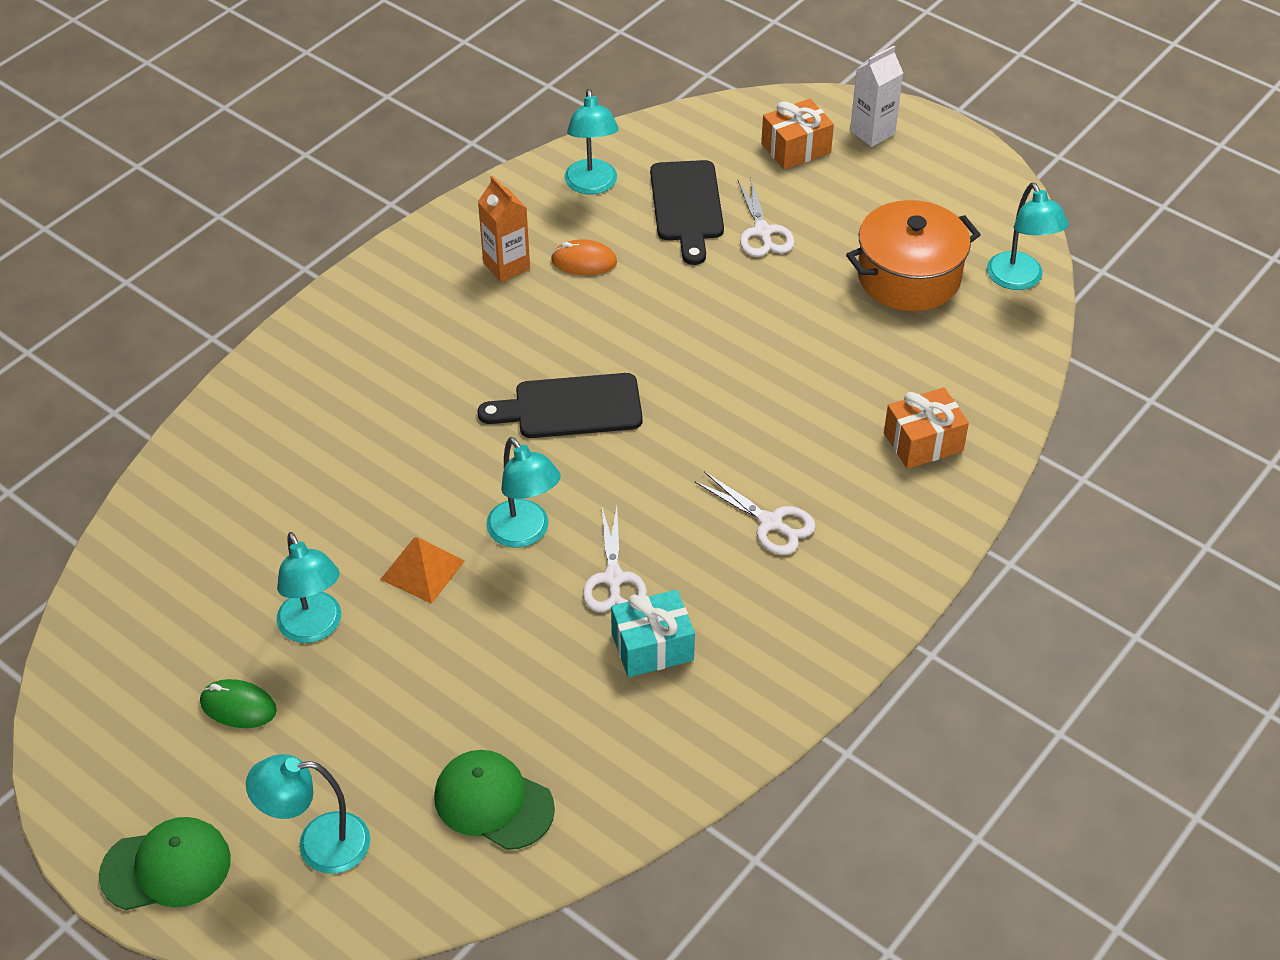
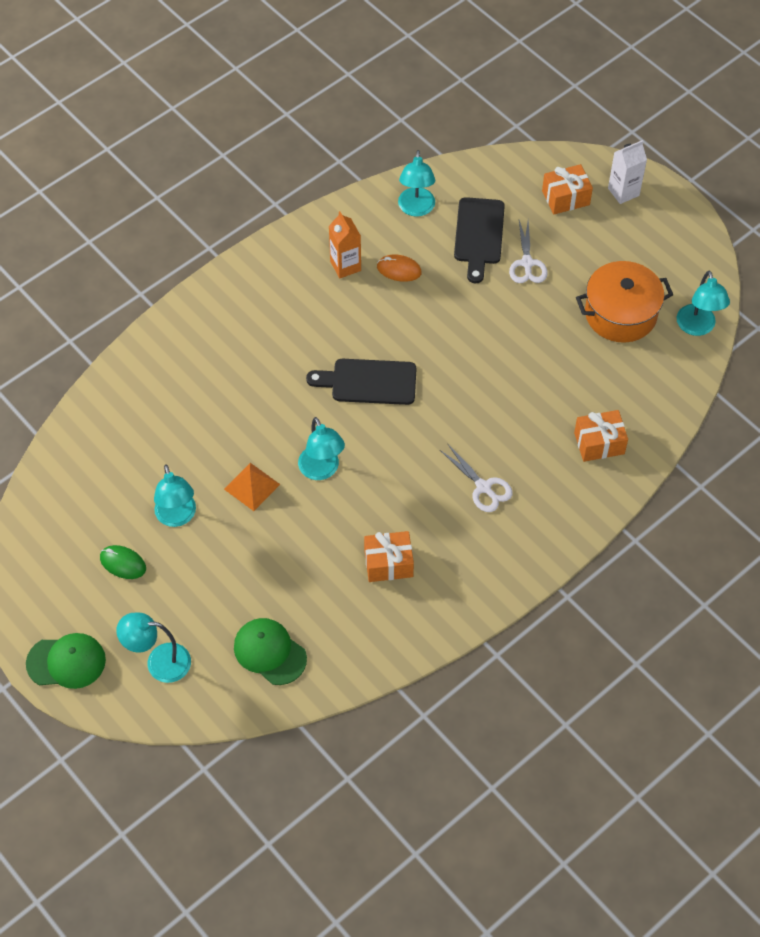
camera: 10 degrees right, 10 degrees up
white scissors [583,506,647,612] -> none
turquoise gift [611,590,695,677] -> orange gift [364,531,414,582]

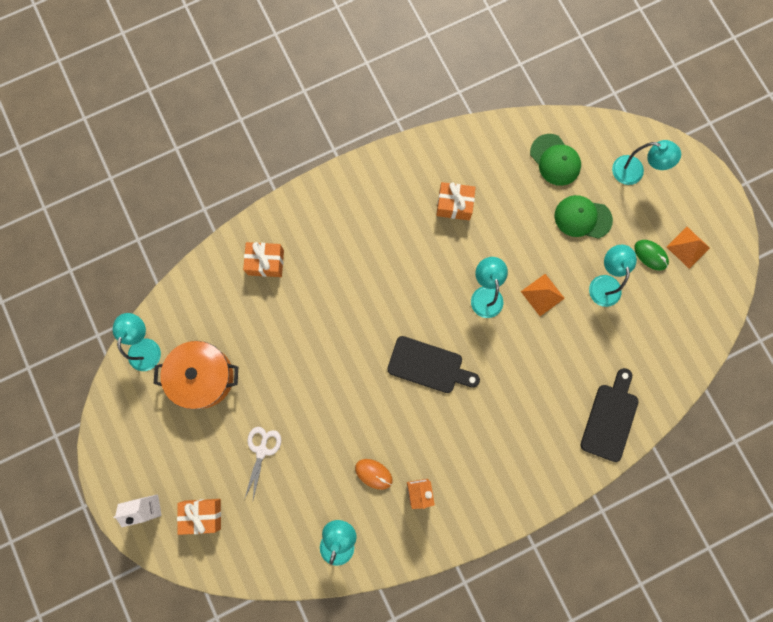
camera: 165 degrees left, 20 degrees up
green cap [26,633,106,689] -> green cap moved to [554,195,613,239]
white scissors [440,445,513,512] -> none
black cutting board [454,197,505,283] -> black cutting board moved to [580,368,639,462]
none -> orange pyramid [667,227,710,269]

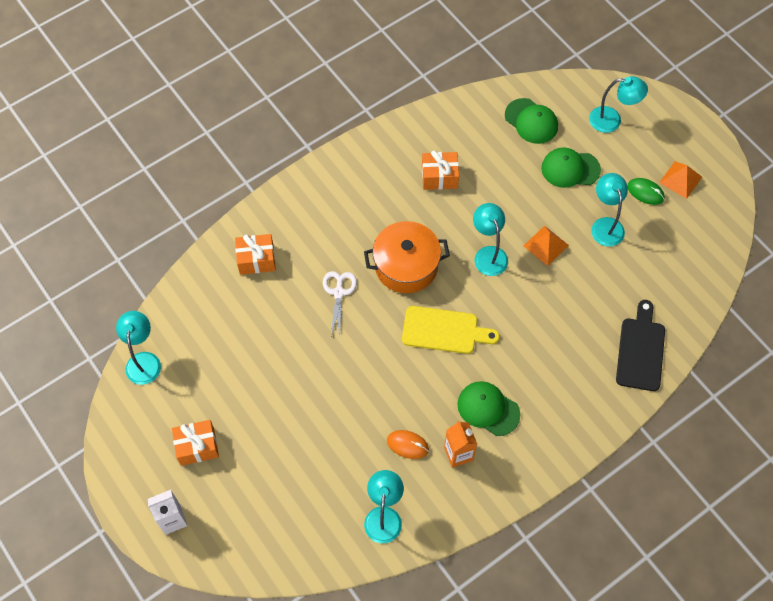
camera: 10 degrees left, 15 degrees down
orange pot [154,341,238,409] -> orange pot moved to [364,221,450,293]
orange gift [177,499,221,535] -> orange gift moved to [172,420,219,466]
white scissors [244,427,281,500] -> white scissors moved to [323,271,357,339]
black cutting board [387,336,480,393] -> yellow cutting board [402,306,500,354]
none -> green cap [458,381,521,436]

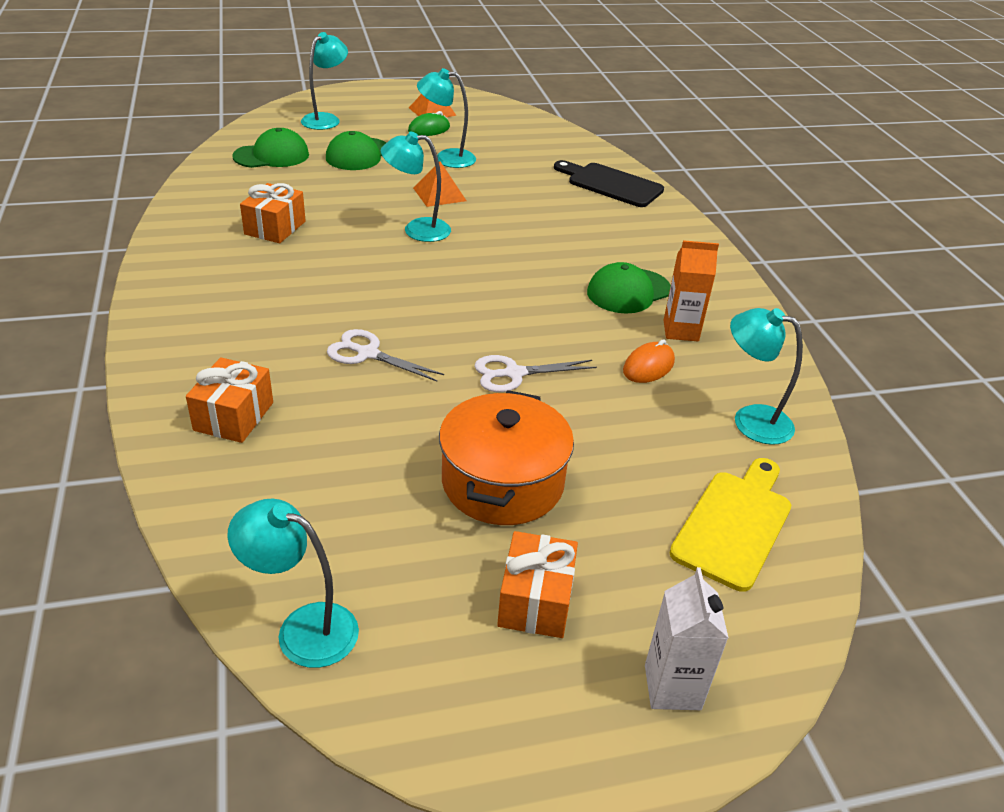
camera: 70 degrees left, 25 degrees down
orange pot [364,221,450,293] -> orange pot moved to [439,390,574,525]
yellow cutting board [402,306,500,354] -> yellow cutting board moved to [670,458,791,592]
none -> white scissors [474,355,597,392]

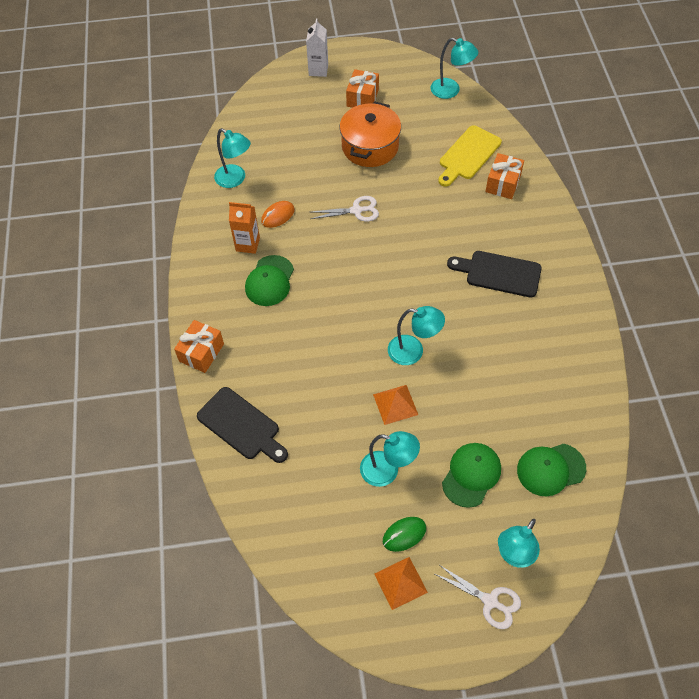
camera: 170 degrees left, 20 degrees up
orange gift [240,183,306,243] -> orange gift moved to [174,320,224,373]
white scissors [327,329,444,382] -> white scissors moved to [435,565,521,629]
green cap [587,262,671,314] -> green cap turned 135 degrees clockwise [245,255,294,306]
yellow cutting board [670,458,791,592] -> yellow cutting board moved to [438,125,502,187]
none -> black cutting board [447,251,542,298]

